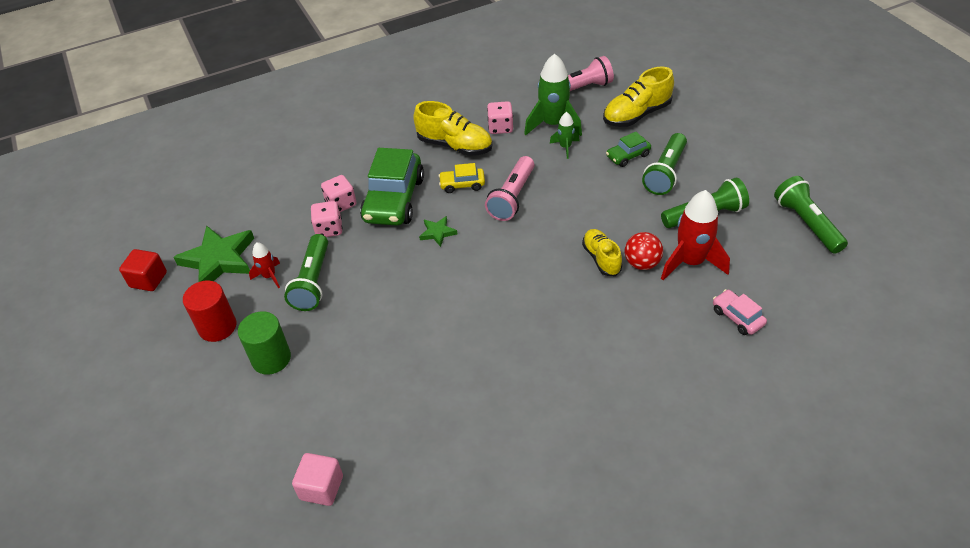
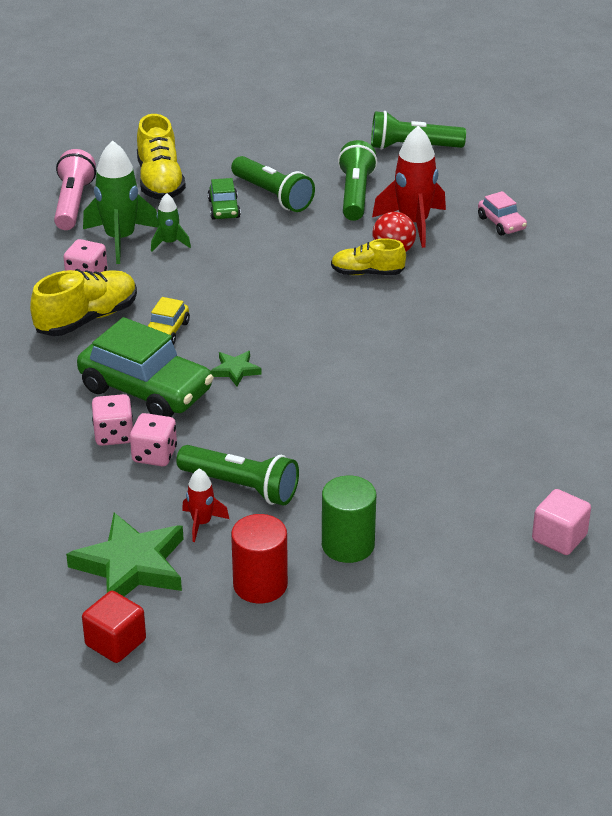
camera: 70 degrees left, 10 degrees down
pink flashlight [485,156,535,221] -> none
pink car [713,289,767,335] -> pink car turned 105 degrees counterclockwise [478,191,527,236]

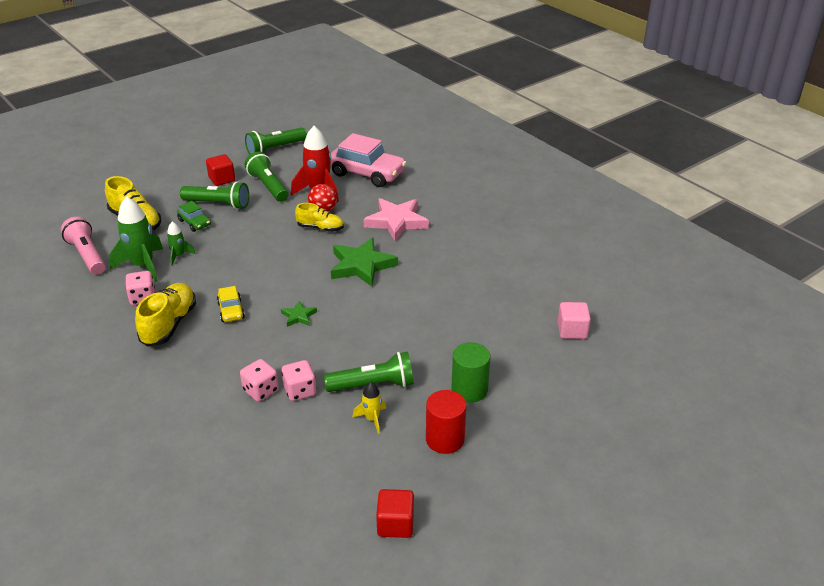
camera: 35 degrees left, 0 degrees up
green star [66,513,183,596] -> green star moved to [331,238,398,287]
green car [77,317,214,417] -> none
red rocket [182,469,229,542] -> yellow rocket [352,382,386,434]
yellow shoe [331,238,406,275] -> yellow shoe turned 135 degrees counterclockwise [295,203,344,232]
pink car [478,191,527,236] -> pink car [331,133,406,187], size x2.06
none -> red cube [206,154,235,186]
none -> pink star [364,198,429,241]

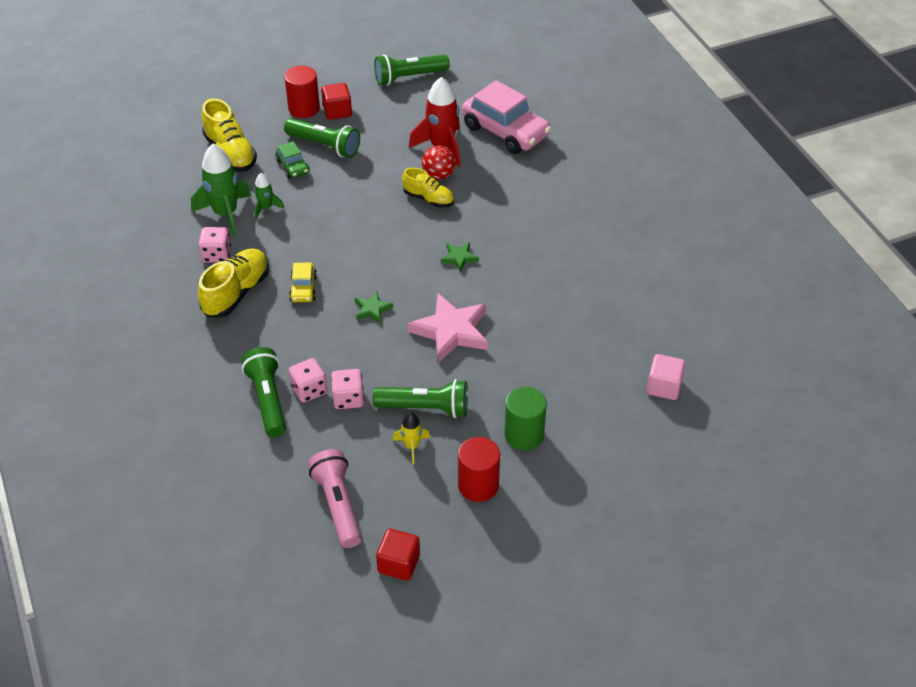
camera: 15 degrees right, 10 degrees up
pink flashlight [61,217,106,275] -> pink flashlight moved to [308,449,362,548]
green flashlight [245,152,289,202] -> green flashlight moved to [241,347,286,437]
green star [331,238,398,287] -> green star [441,242,479,272], size x0.49
pink star [364,198,429,241] -> pink star moved to [408,293,488,363]
none -> red cylinder [284,66,320,118]

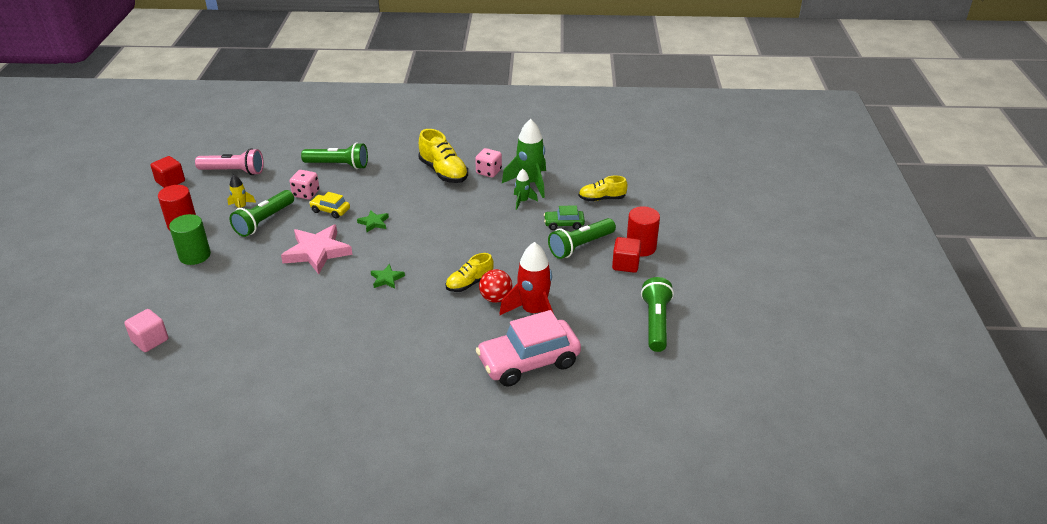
camera: 115 degrees right, 10 degrees down
yellow shoe [202,98,257,172] -> yellow shoe [579,176,627,201], size x0.65
yellow car [289,262,317,302] -> yellow car moved to [309,192,350,219]
pink dice [289,358,327,403] -> none

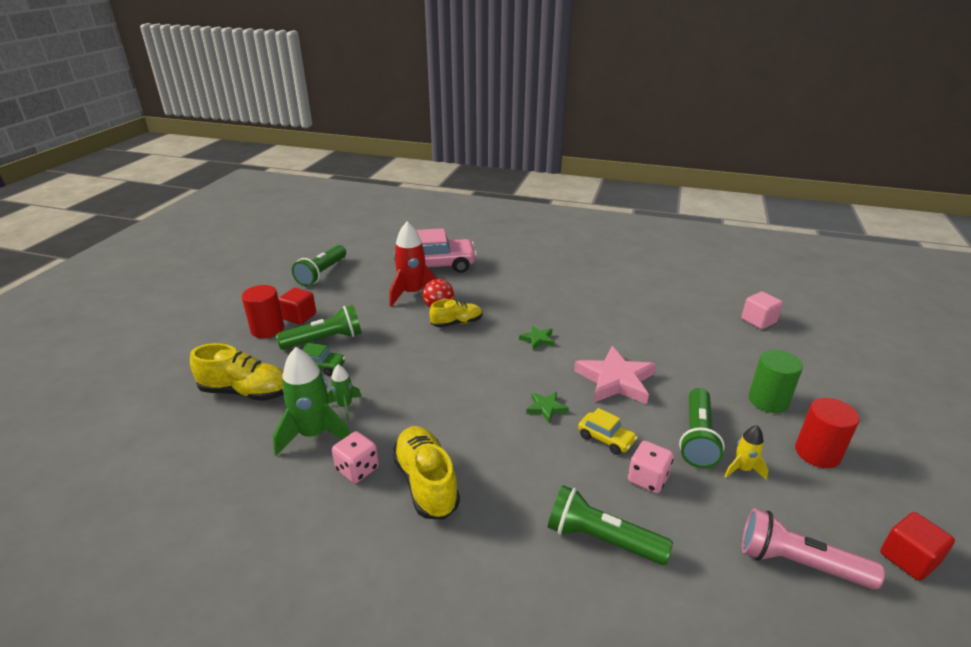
camera: 165 degrees left, 5 degrees down
green flashlight [229,190,294,237] -> green flashlight turned 150 degrees clockwise [679,388,725,468]
yellow shoe [579,176,627,201] -> yellow shoe [190,343,284,401], size x1.55

